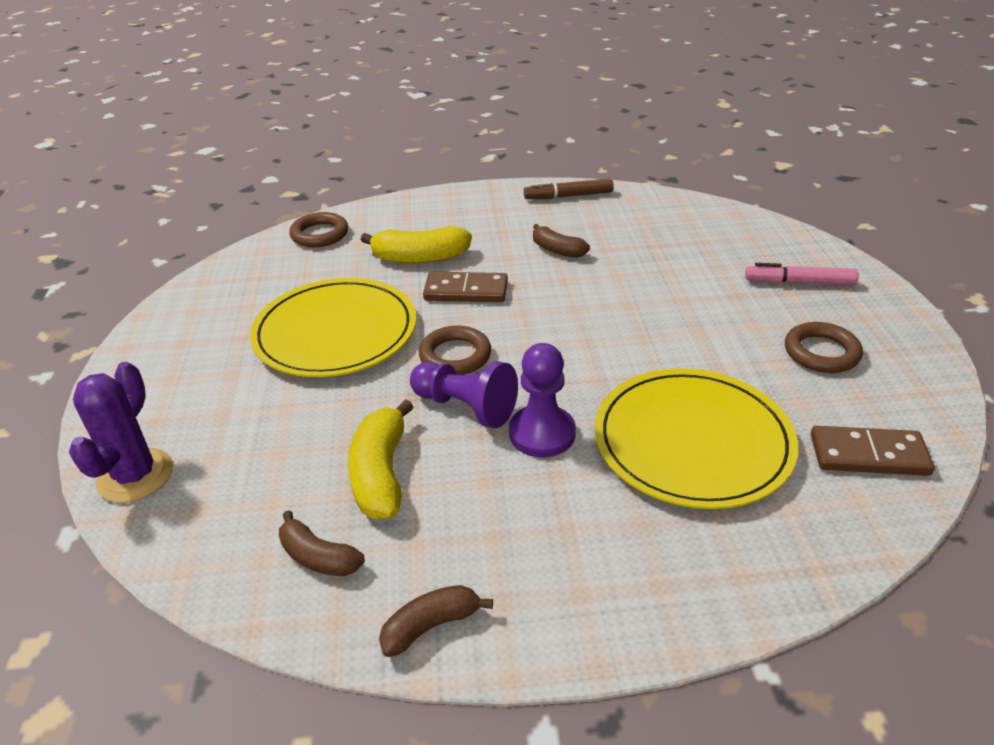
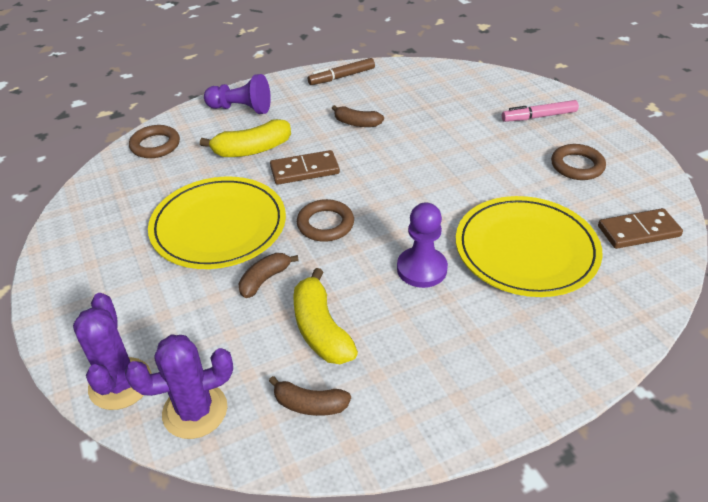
camera: 20 degrees left, 5 degrees up
brown banana [379,585,493,657] -> brown banana moved to [238,253,299,298]
purple pawn [410,361,518,428] -> purple pawn moved to [204,74,271,114]
none -> purple cactus [125,335,233,439]

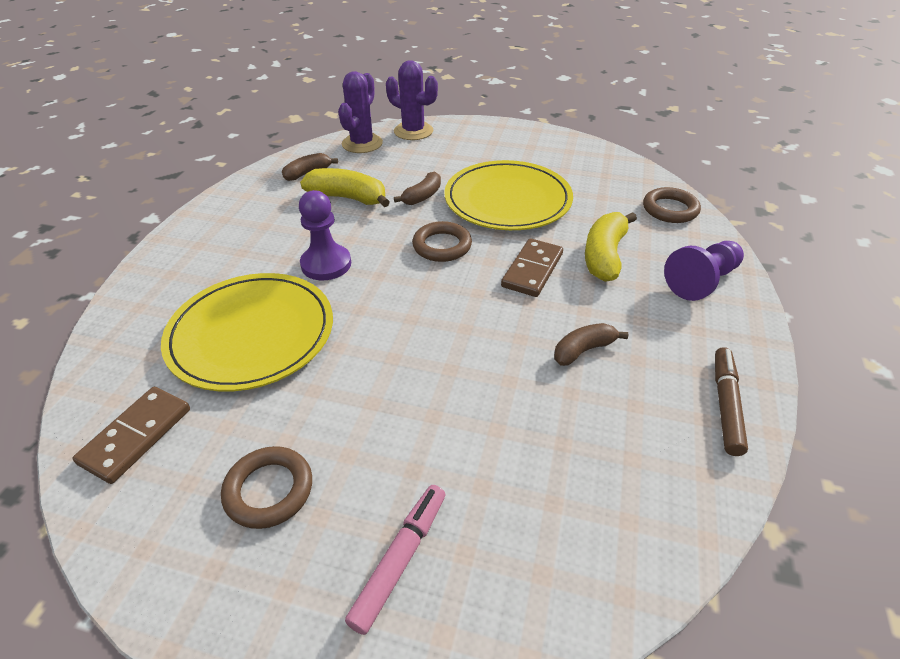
camera: 130 degrees right, 0 degrees up
brown banana [238,253,299,298] -> brown banana turned 45 degrees clockwise [394,171,441,205]

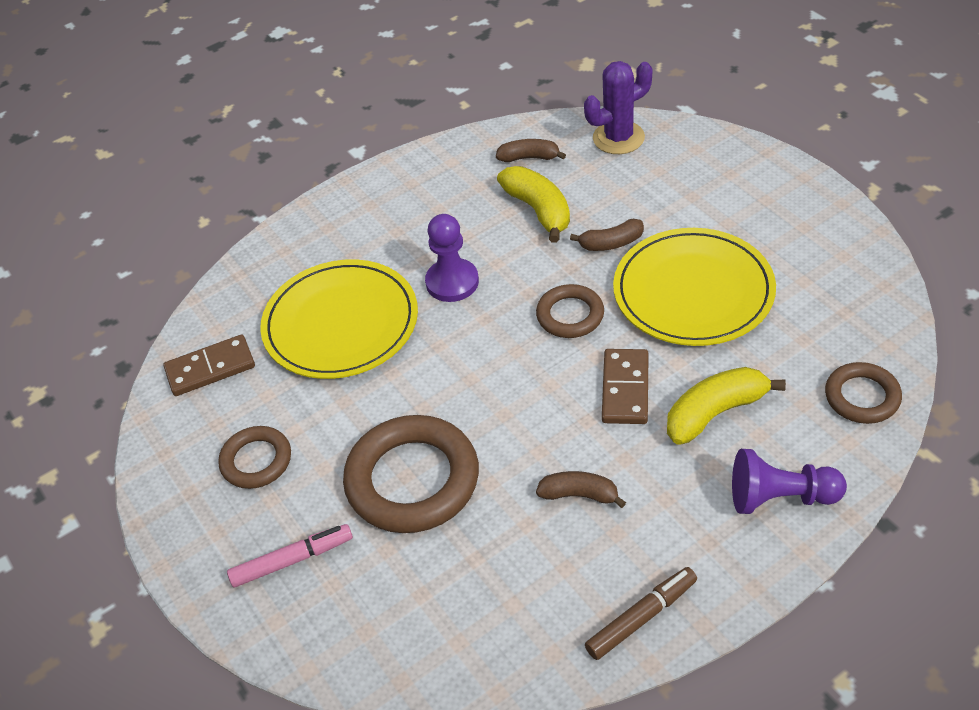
camera: 45 degrees right, 5 degrees up
purple cactus [386,60,438,140] -> none
brown domino [501,238,563,297] -> brown domino turned 60 degrees counterclockwise [602,349,649,424]
none -> brown ring [343,415,479,533]

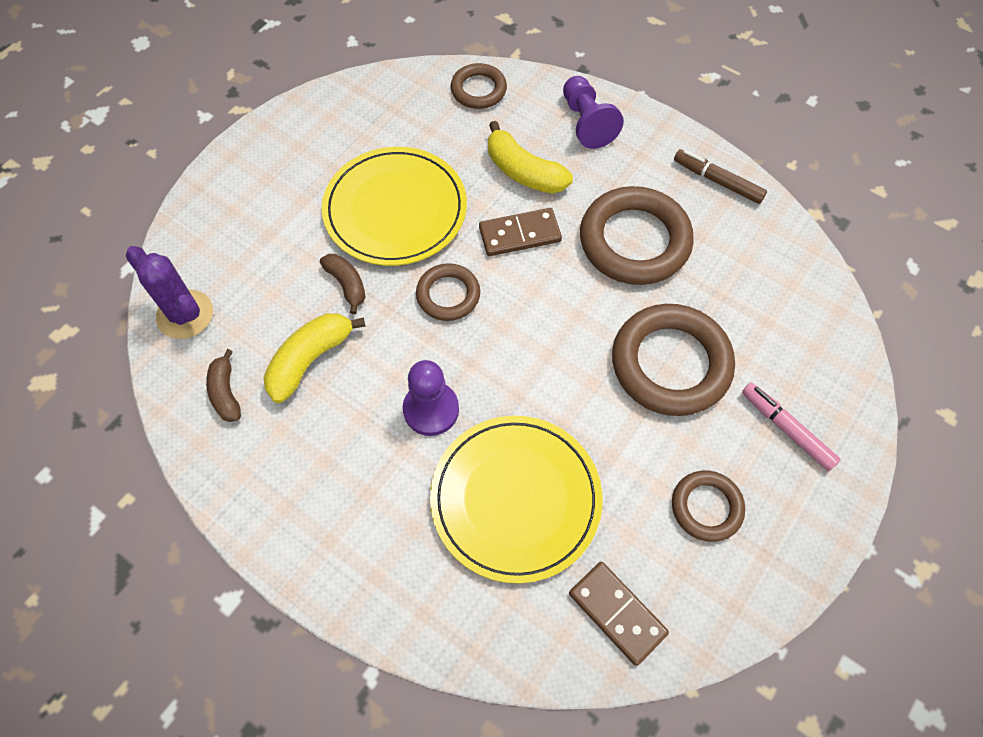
camera: 115 degrees left, 15 degrees up
brown banana [536,471,626,508] -> brown ring [580,186,694,285]

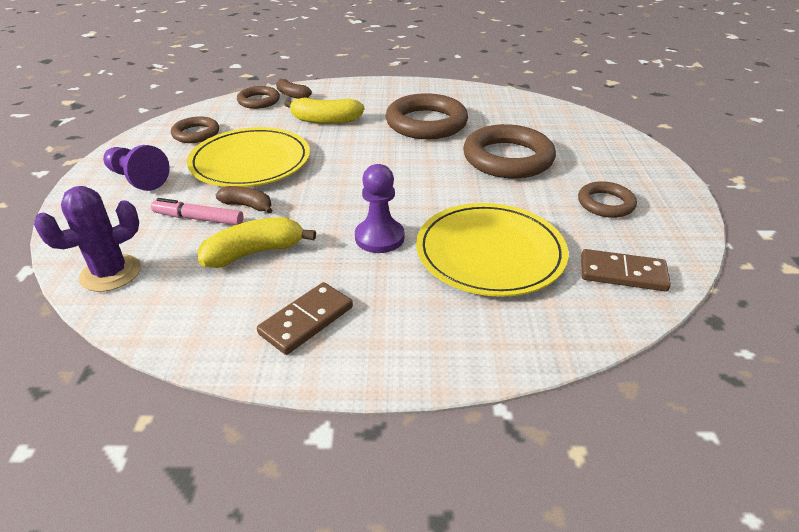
camera: 35 degrees left, 25 degrees down
purple cactus [126,246,213,339] -> purple cactus turned 45 degrees counterclockwise [34,186,141,292]
brown banana [206,349,241,422] -> brown banana moved to [276,79,312,99]
yellow banana [263,313,366,403] -> yellow banana turned 60 degrees clockwise [198,217,316,268]
brown ring [416,263,480,321] -> brown ring moved to [171,116,219,143]
brown domino [479,208,562,256] -> brown domino moved to [257,282,353,355]
purple pawn [563,76,624,149] -> purple pawn moved to [103,145,170,191]
brown marker [674,149,767,204] -> none
pink marker [742,383,841,471] -> pink marker moved to [151,198,243,225]

